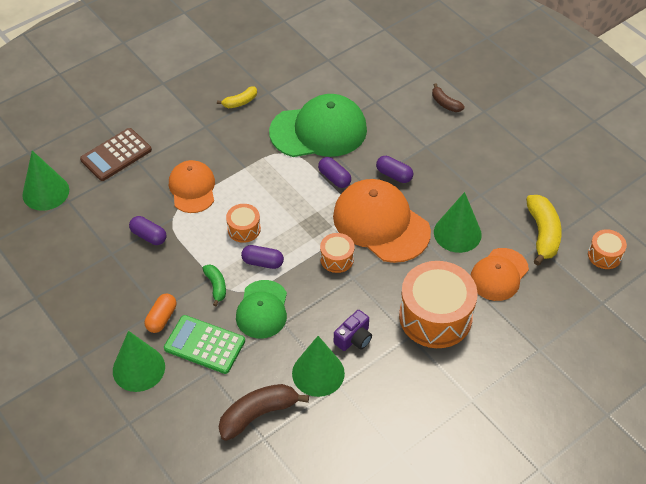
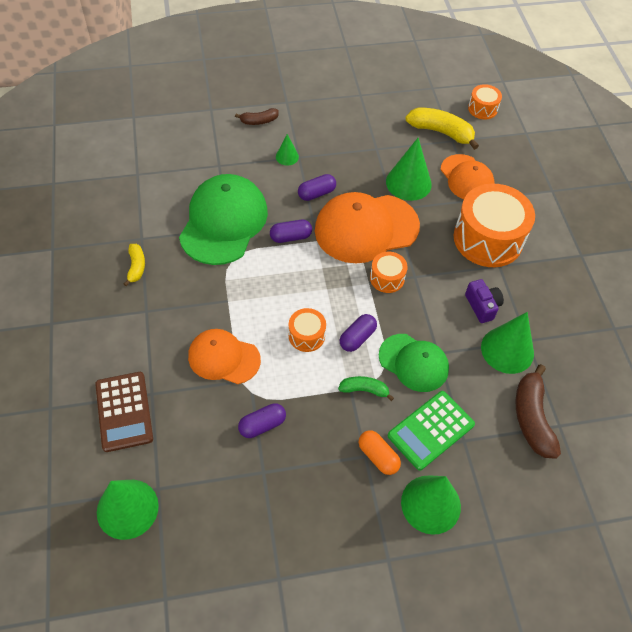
camera: 65 degrees left, 5 degrees up
none -> green cone [276,134,299,165]

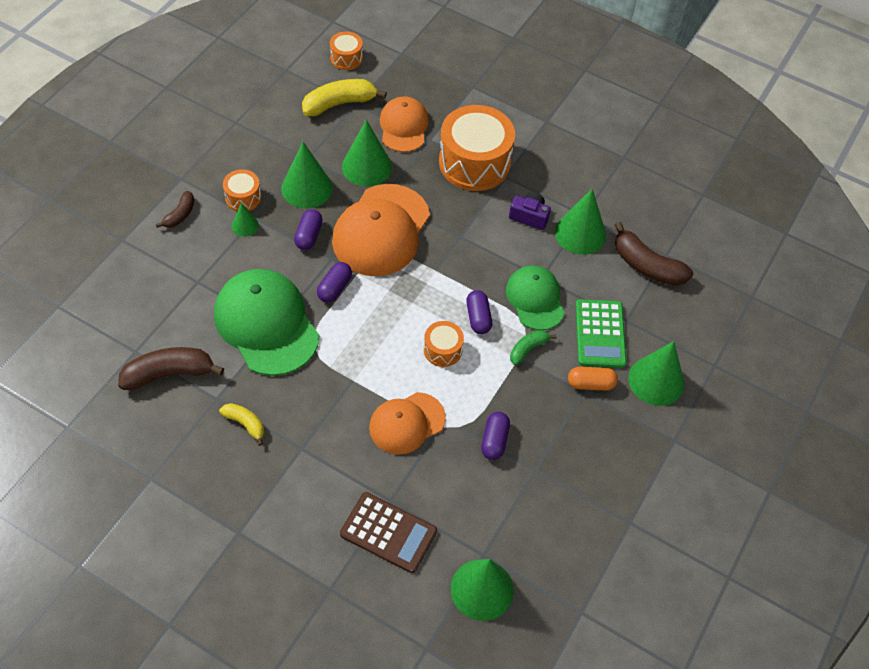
camera: 50 degrees left, 0 degrees up
orange drum [370,251,408,293] -> orange drum moved to [223,169,261,211]
green cap [379,334,449,392] -> green cap turned 90 degrees counterclockwise [506,265,565,330]
orange cap [440,154,495,199] -> orange cap turned 105 degrees counterclockwise [380,96,429,152]
none -> brown banana [118,347,224,390]
none -> green cone [281,142,333,209]

